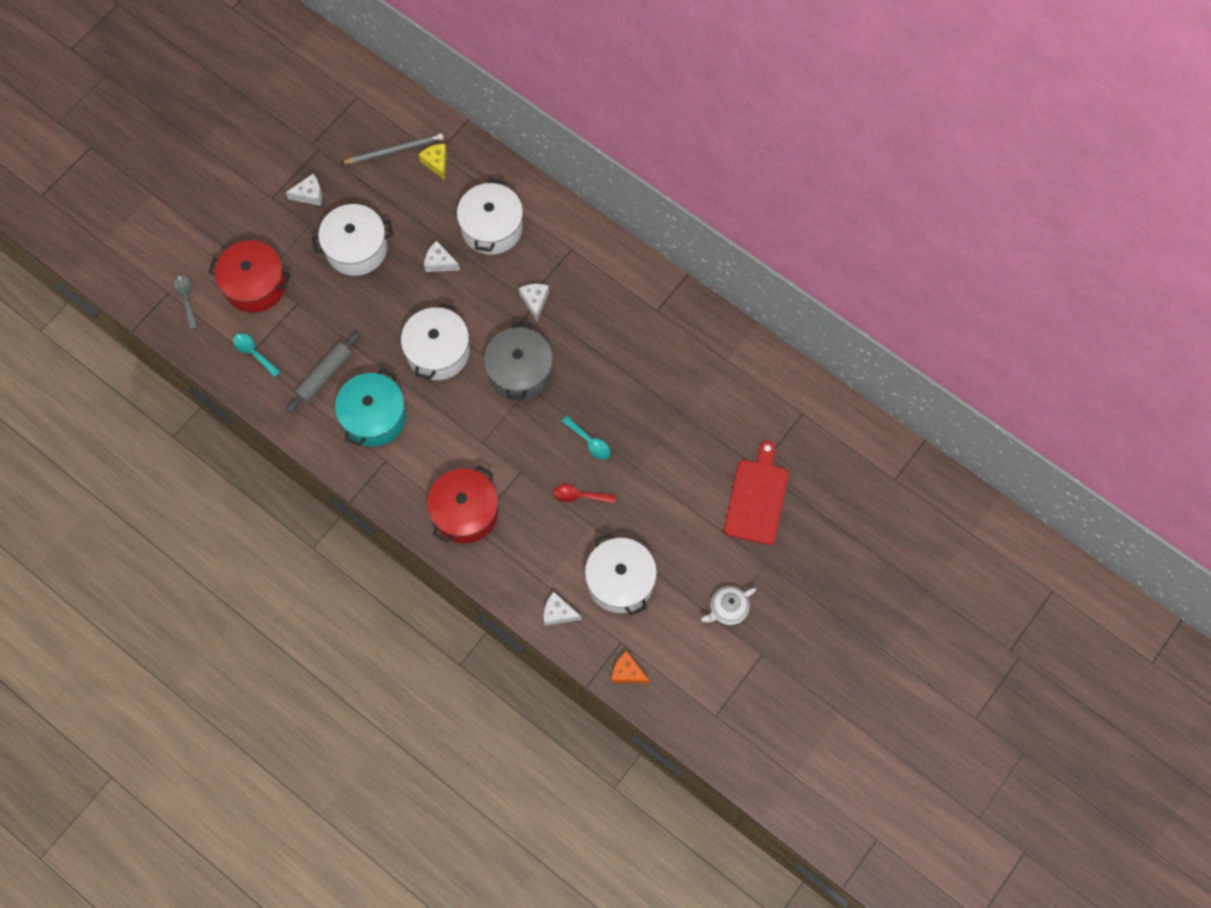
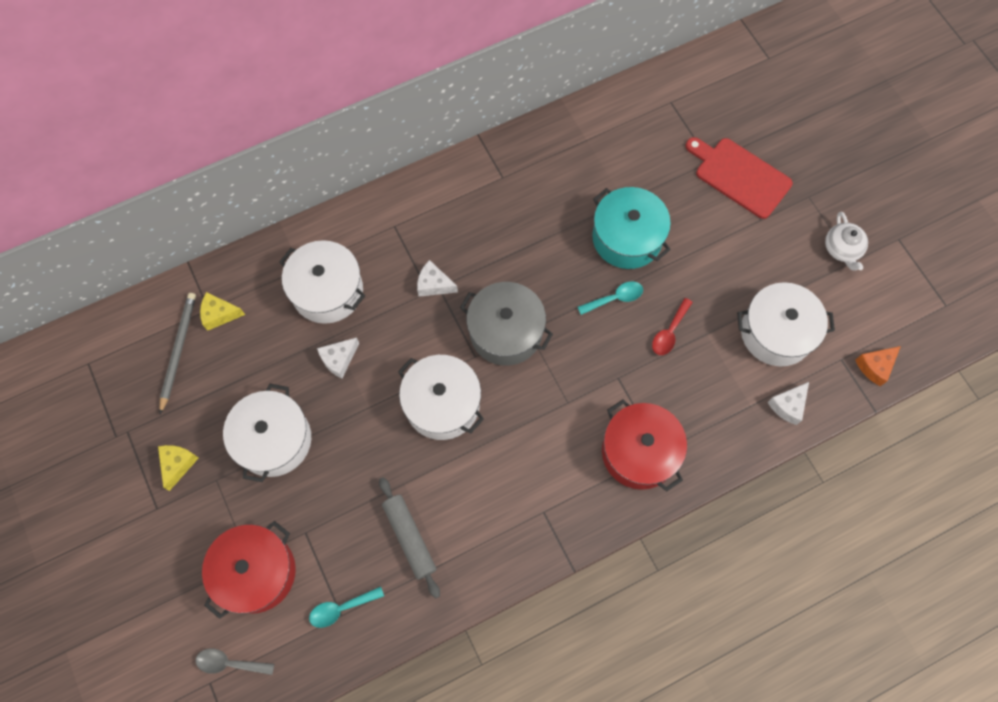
camera: 65 degrees left, 0 degrees up
white cheese [286,174,322,206] -> yellow cheese [158,445,199,491]
turquoise pot [335,369,406,447] -> turquoise pot moved to [592,187,671,269]

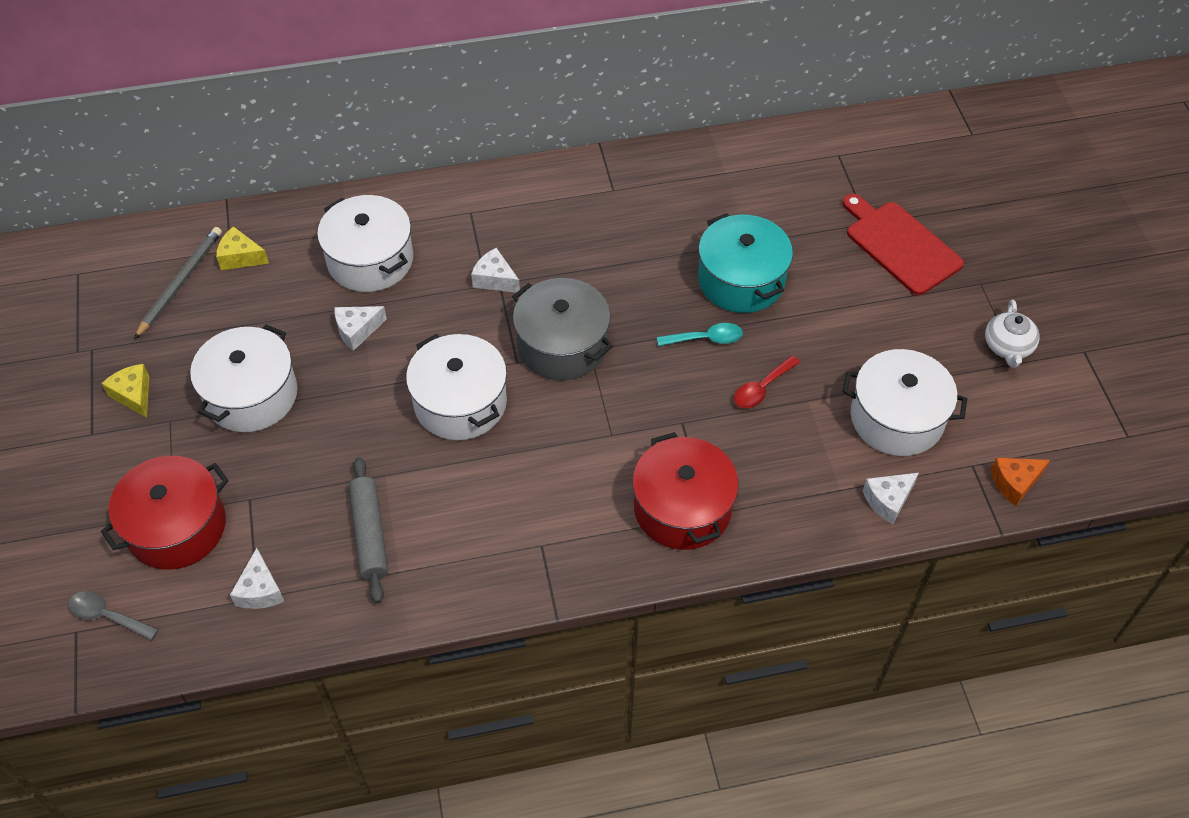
camera: 15 degrees right, 15 degrees down
yellow cheese [158,445,199,491] -> yellow cheese turned 60 degrees counterclockwise [101,364,150,418]
turquoise spoon [309,586,384,628] -> white cheese [230,548,284,609]

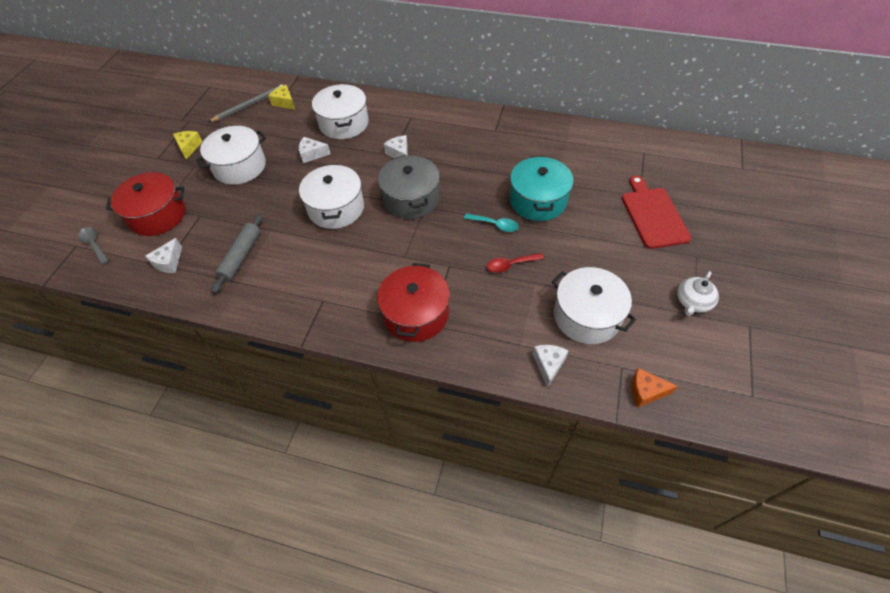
camera: 30 degrees right, 0 degrees up
white cheese [863,473,919,524] -> white cheese turned 105 degrees clockwise [533,345,569,388]

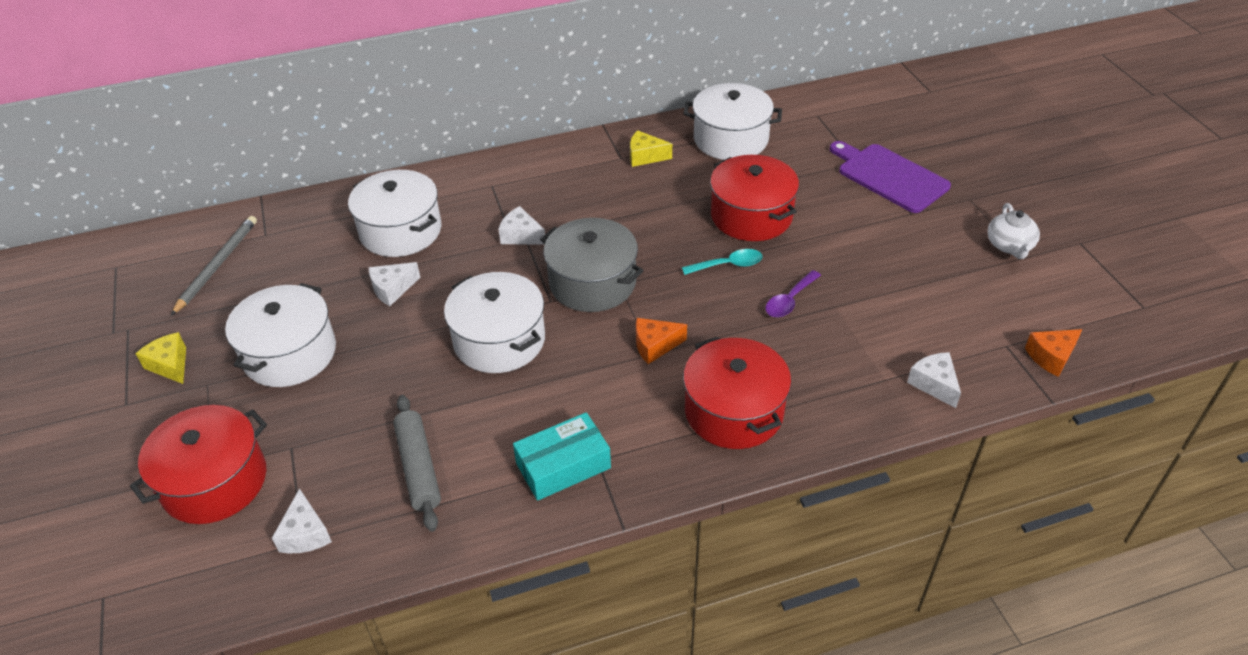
camera: 35 degrees left, 10 degrees down
grey spoon [79,227,109,265] -> none
yellow cheese [268,85,295,110] -> yellow cheese moved to [630,130,672,167]
red spoon [487,253,544,273] -> purple spoon [765,270,821,317]
turquoise pot [510,156,573,221] -> red pot [710,155,799,241]
white pot [552,267,636,344] -> white pot moved to [683,83,782,160]
red cutting board [622,175,692,249] -> purple cutting board [830,141,951,213]
none -> turquoise box [513,412,611,501]
none -> orange cheese [636,318,687,364]

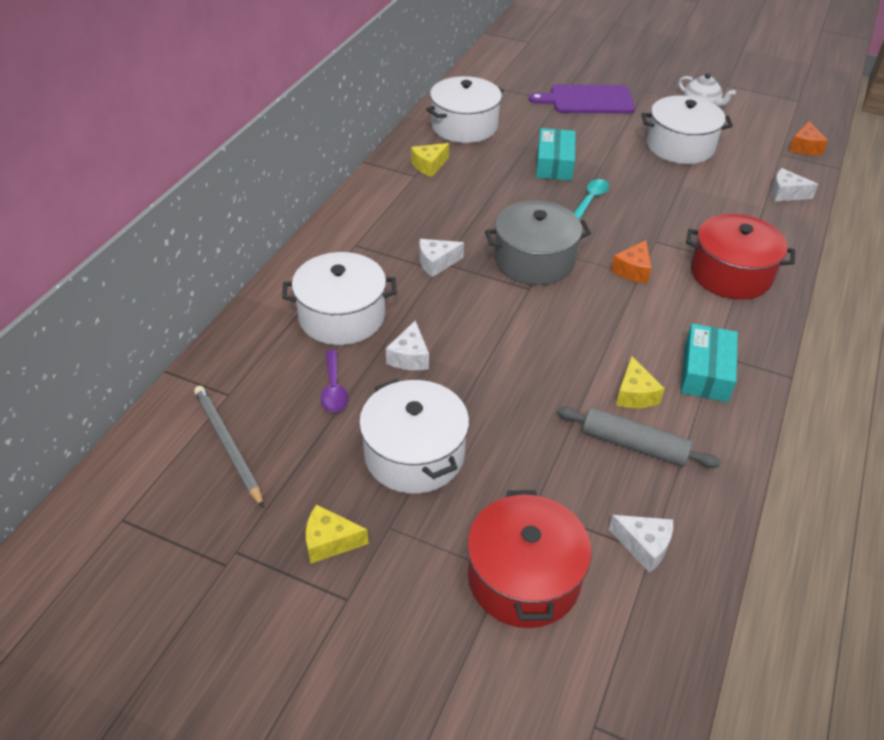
camera: 50 degrees left, 0 degrees up
white pot [444,272,545,373] -> white pot moved to [642,95,733,164]
red pot [710,155,799,241] -> turquoise box [536,128,576,181]
purple spoon [765,270,821,317] -> purple spoon moved to [321,350,348,412]
none -> yellow cheese [616,356,665,408]

